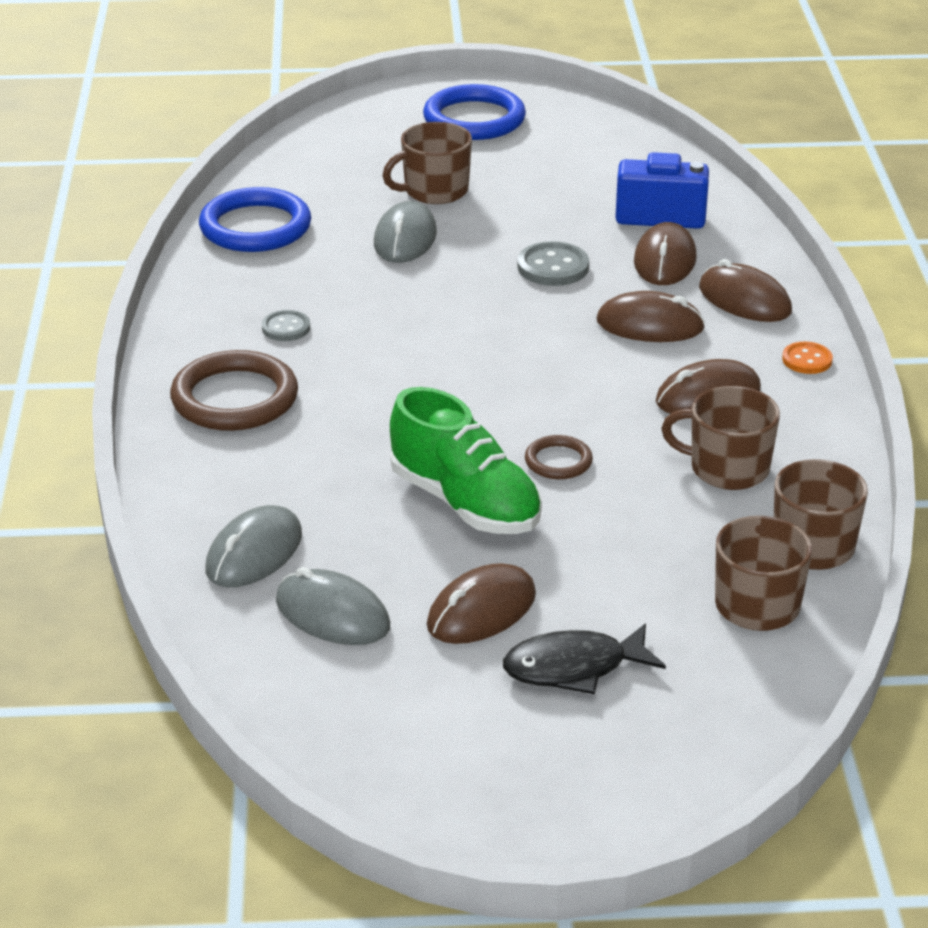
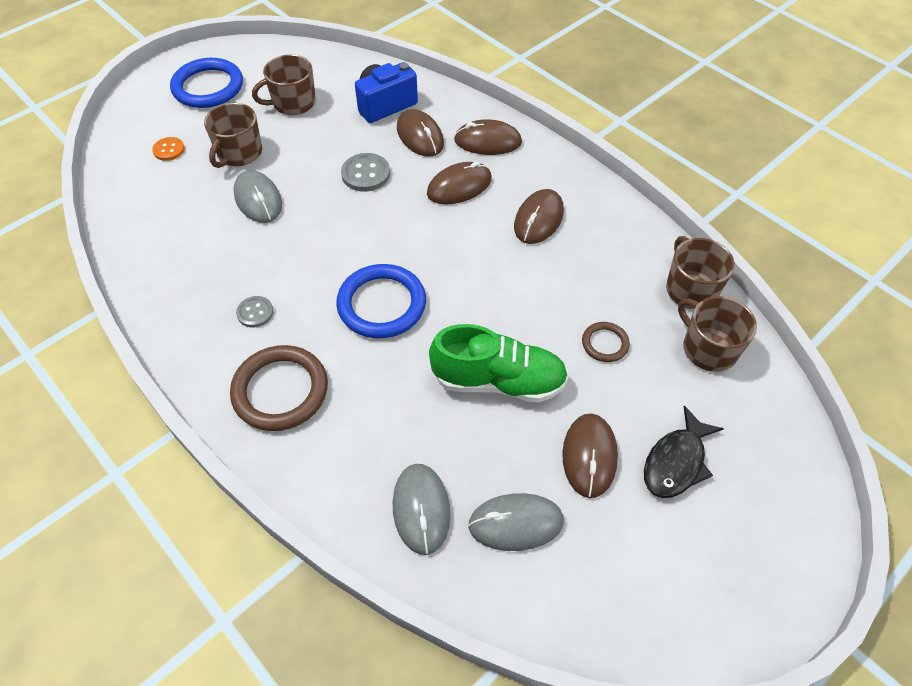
camera: 40 degrees left, 20 degrees up
blue ring [199,187,311,252] -> blue ring moved to [336,264,426,338]
brown ring [525,435,593,479] -> brown ring moved to [582,322,630,362]
brown mug [661,386,780,490] -> brown mug moved to [252,54,316,115]
orange button [782,342,833,374] -> orange button moved to [152,137,185,161]

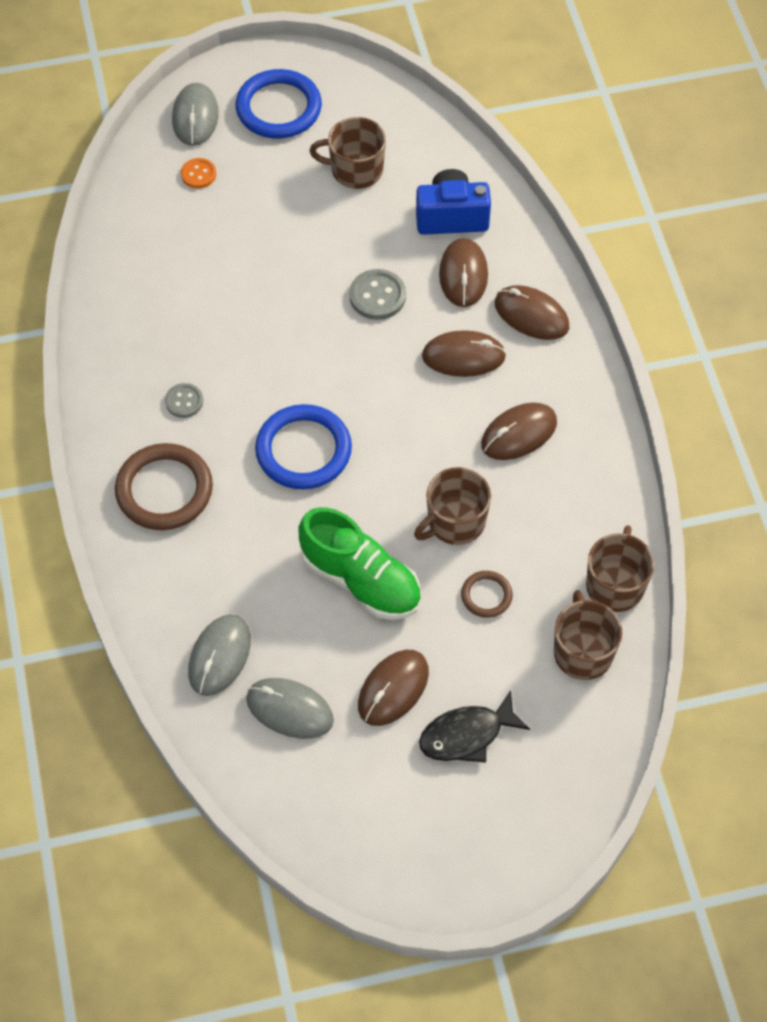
camera: 30 degrees right, 5 degrees up
brown mug [204,103,262,168] -> brown mug moved to [414,467,491,545]
grey mouse [233,170,282,223] -> grey mouse moved to [172,83,219,146]

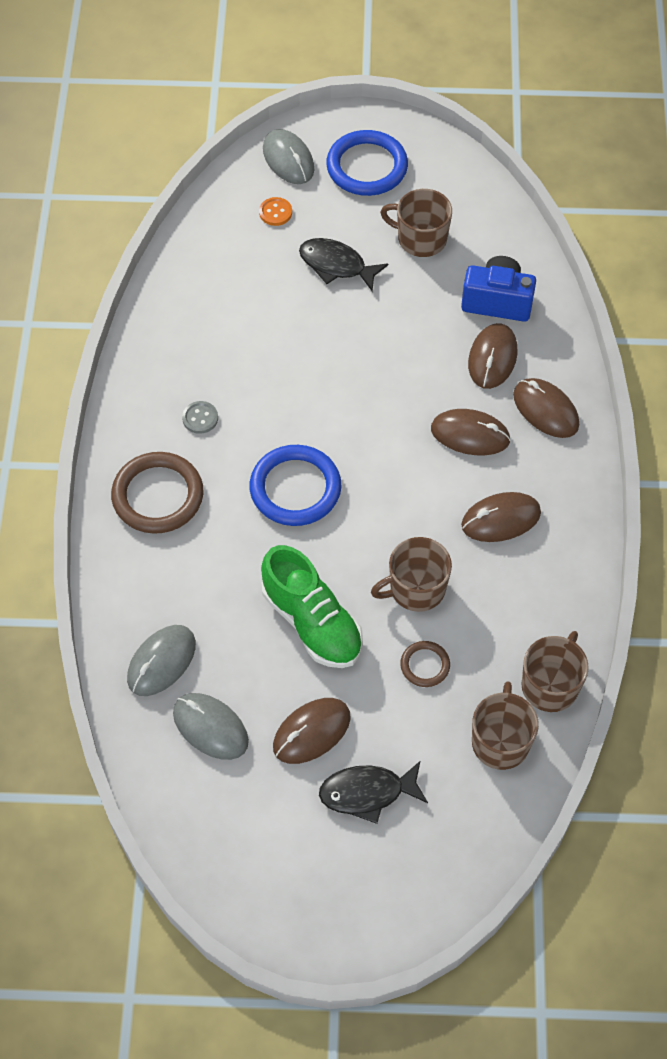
camera: 15 degrees right, 0 degrees up
grey mouse [172,83,219,146] -> grey mouse turned 45 degrees counterclockwise [263,129,314,184]
grey button [349,269,406,320] -> none
none -> black fish [299,238,388,291]

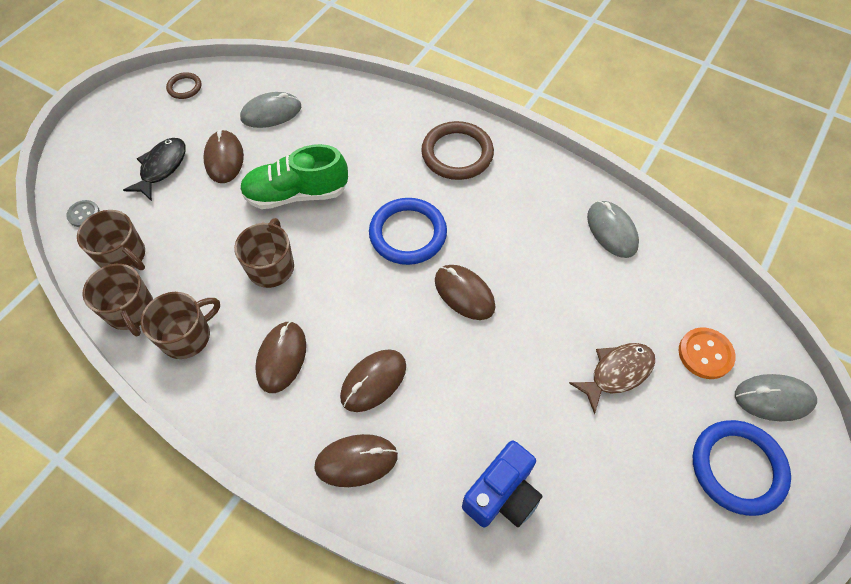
camera: 120 degrees right, 0 degrees up
grey mouse [127,625,196,696] -> grey mouse moved to [587,201,639,258]
grey button [182,401,218,434] -> grey button moved to [66,200,100,227]
orange button [259,197,292,226] -> orange button [678,327,736,379], size x1.55
black fish [299,238,388,291] -> brown fish [569,343,655,414]
brown mug [380,189,452,257] -> brown mug moved to [141,292,220,359]
brown ring [400,641,450,687] -> brown ring moved to [166,72,201,99]
brown mouse [468,323,517,389] -> brown mouse moved to [435,265,496,320]

